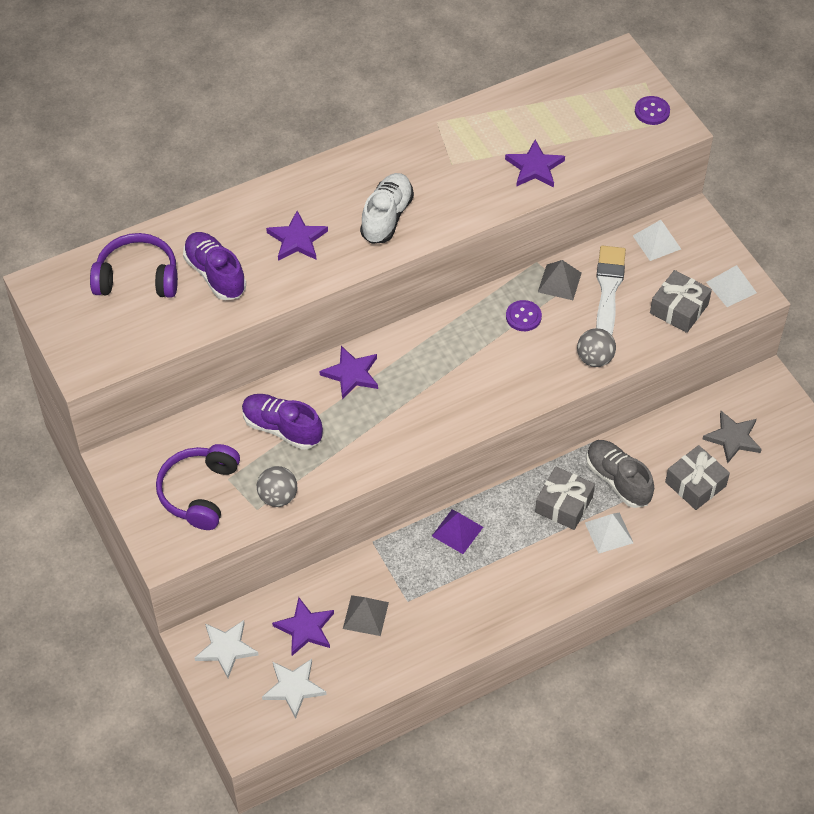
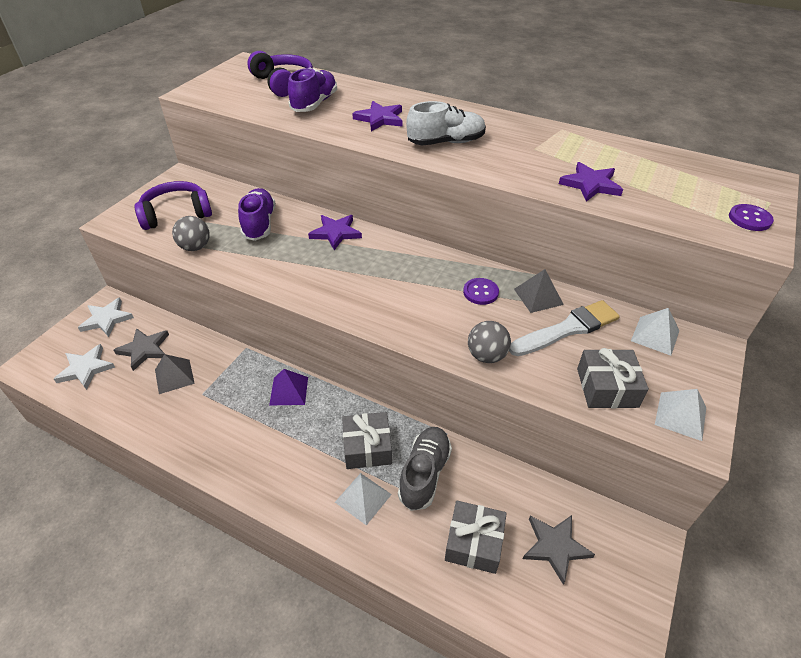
camera: 55 degrees right, 10 degrees down
purple star [272,597,334,656] -> grey star [114,328,169,371]

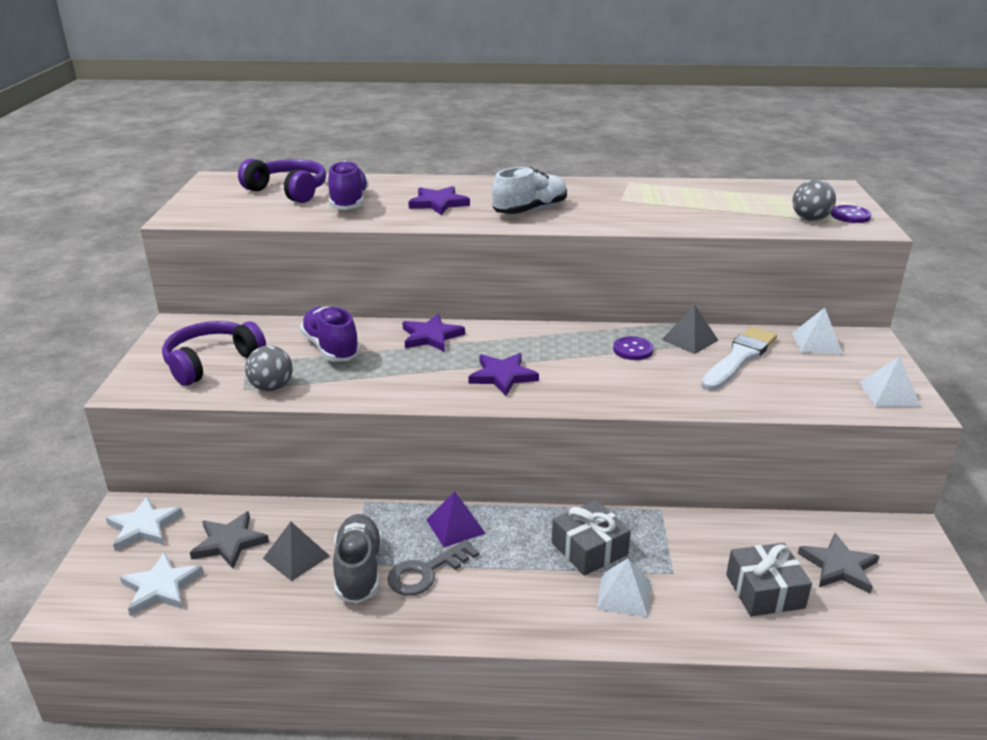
camera: 25 degrees left, 15 degrees down
grey shoe [398,427,452,511] -> grey shoe moved to [333,514,382,604]
grey ball [468,321,511,363] -> grey ball moved to [793,179,836,221]
purple star [559,162,623,202] -> purple star moved to [468,353,539,396]
grey gift [577,348,649,408] -> none
none -> grey key [387,540,479,596]

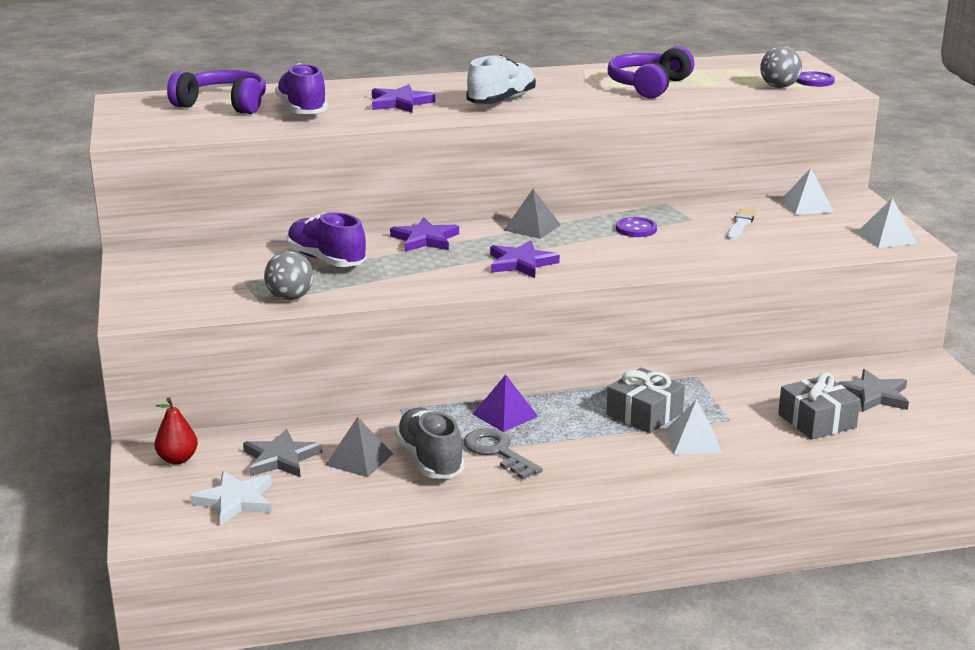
camera: 15 degrees left, 5 degrees down
white star [106,497,183,552] -> red pear [155,397,198,464]
purple headphones [162,321,266,386] -> purple headphones moved to [608,46,694,98]
grey key [387,540,479,596] -> grey key turned 105 degrees clockwise [464,428,543,479]
grey pyramid [662,304,718,354] -> grey pyramid moved to [504,189,561,239]
white brush [701,326,777,390] -> white brush [727,209,757,240], size x0.56

